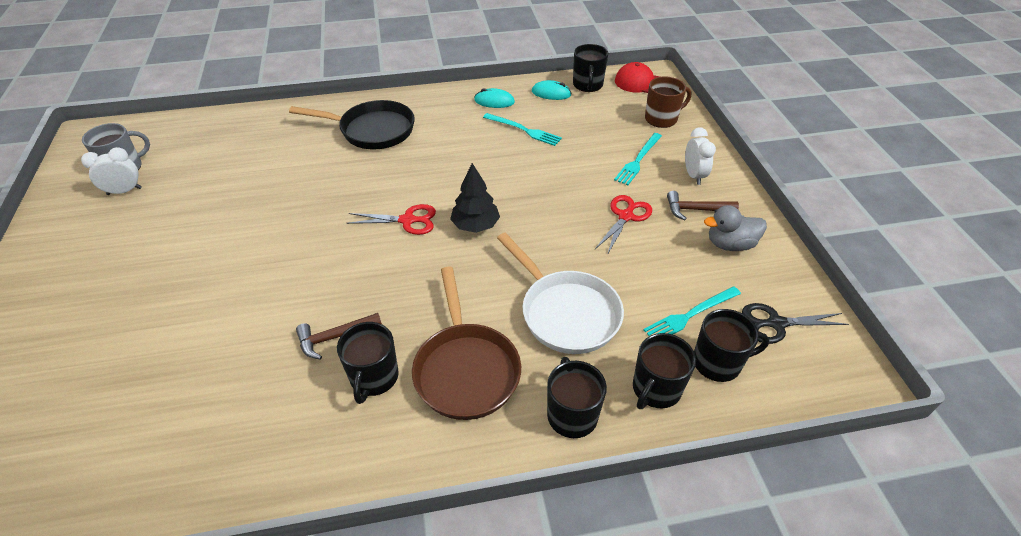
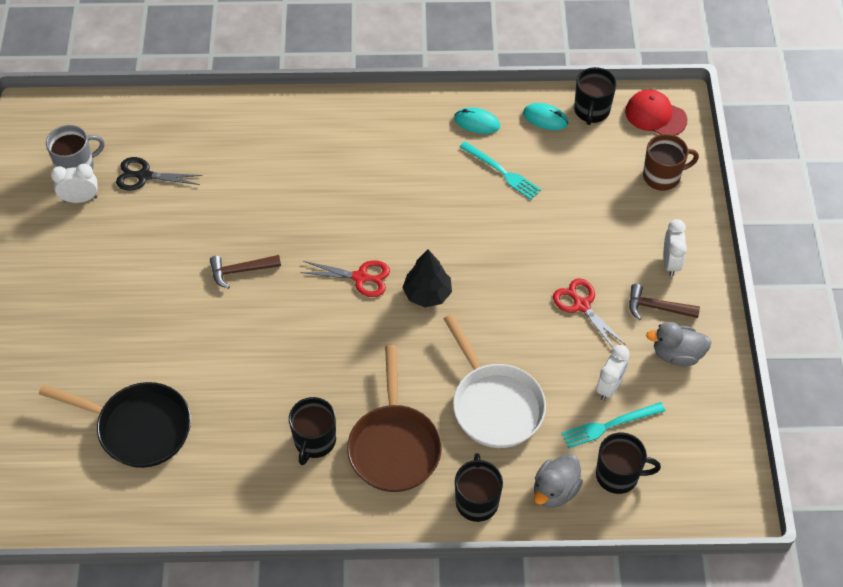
camera: 10 degrees right, 10 degrees up
black pan [289,100,415,150] -> black pan moved to [39,382,191,468]
brown hammer [296,313,382,360] -> brown hammer moved to [210,255,281,289]
red scissors [595,195,652,255] -> red scissors turned 75 degrees counterclockwise [553,278,626,348]
turquoise fork [614,133,662,185] -> none
black mug [633,333,696,409] -> grey duck [534,454,583,508]
black scissors [742,303,849,344] -> black scissors moved to [116,157,203,191]
none -> white clock [596,345,630,401]

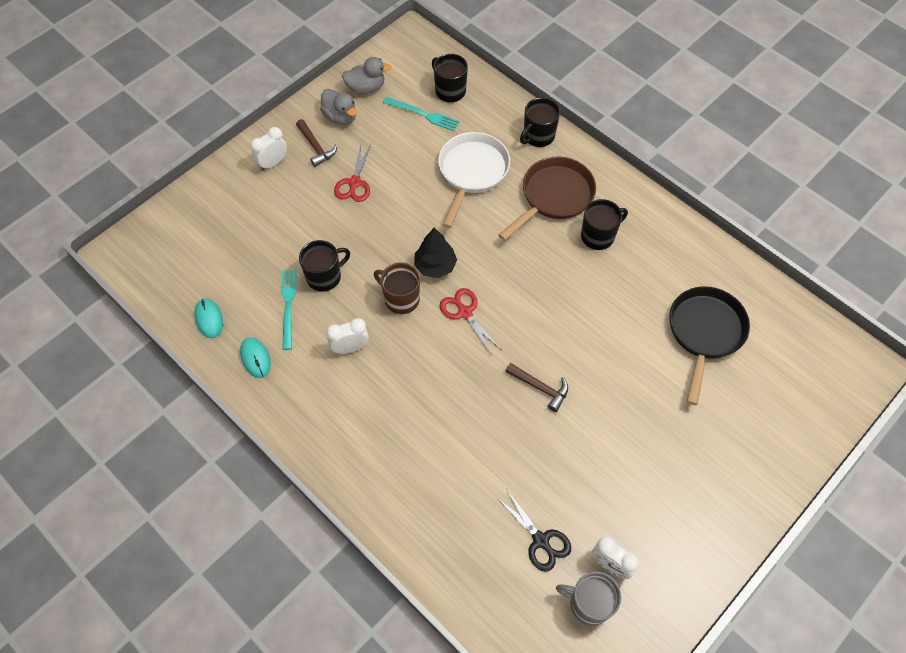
camera: 135 degrees left, 5 degrees up
black pan [39,382,191,468] -> black pan turned 45 degrees clockwise [669,286,750,405]
grey duck [534,454,583,508] -> grey duck moved to [342,57,391,94]
black mug [574,67,616,125] -> black mug moved to [299,240,350,292]
white clock [596,345,630,401] -> white clock moved to [326,318,369,354]
red cap [625,89,687,135] -> none
brown mug [643,134,699,191] -> brown mug moved to [374,263,420,314]

